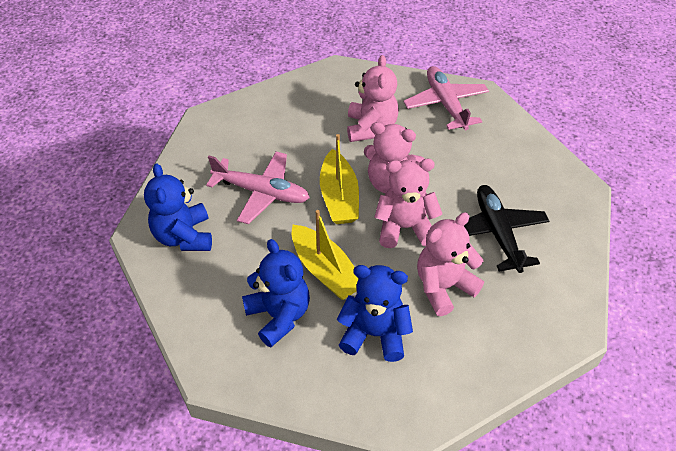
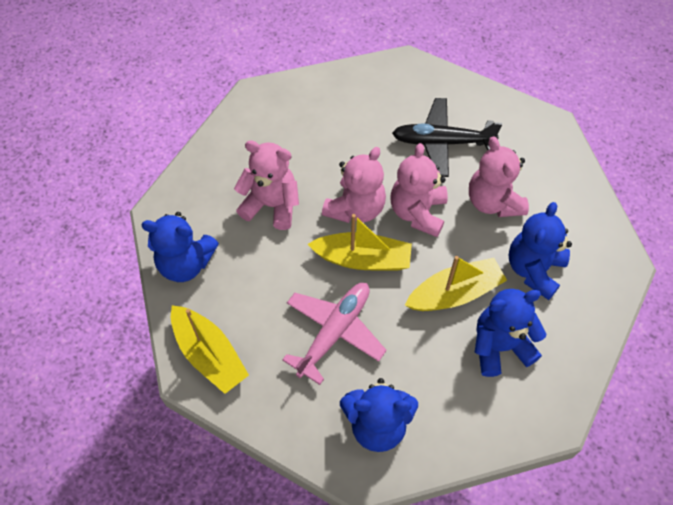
camera: 75 degrees left, 10 degrees up
pink plane [404,66,489,130] -> none
none -> blue teddy bear [141,212,219,282]
none -> yellow boat [171,305,249,394]

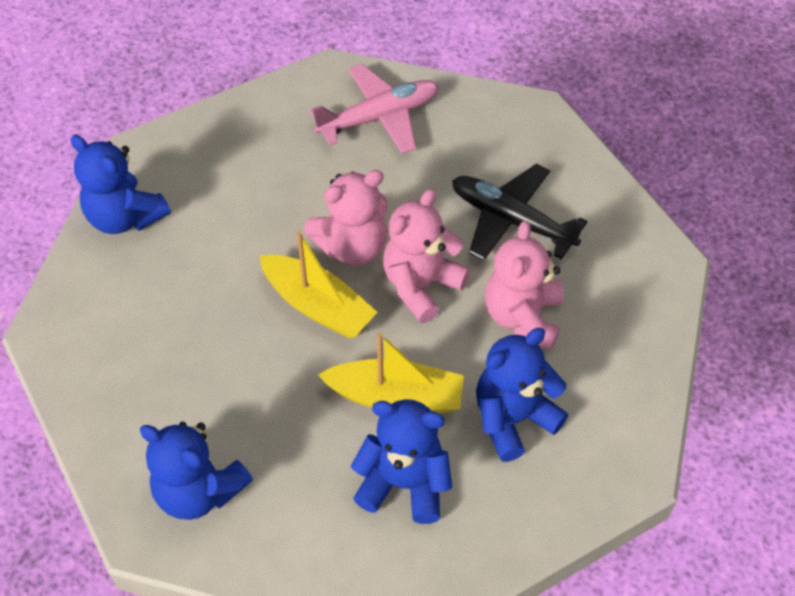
camera: 30 degrees right, 5 degrees down
yellow boat [171,305,249,394] -> none
pink teddy bear [234,140,299,230] -> none
pink plane [282,283,387,385] -> pink plane moved to [310,64,439,154]

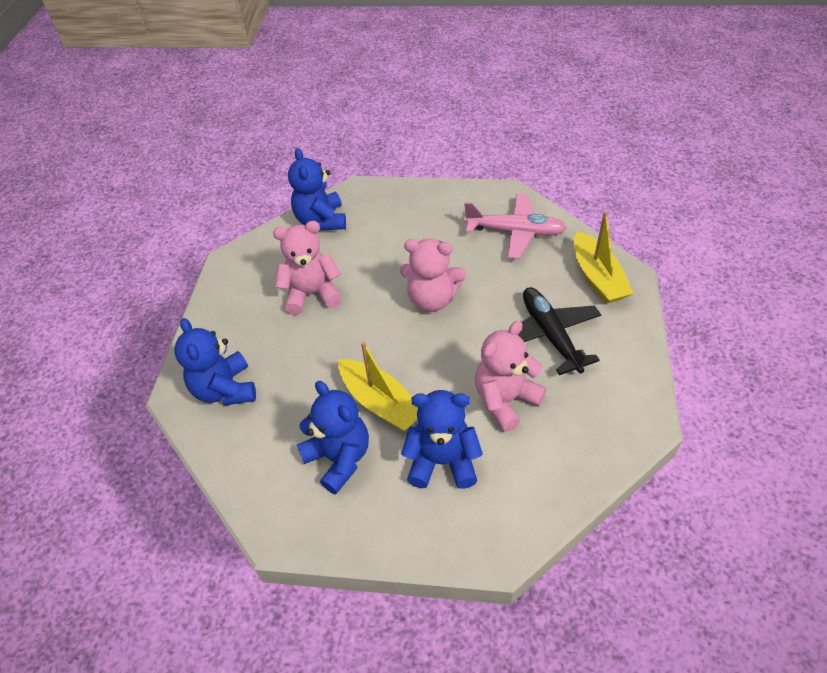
camera: 40 degrees right, 5 degrees down
yellow boat [260,232,377,338] -> yellow boat moved to [574,211,634,304]
pink teddy bear [383,189,470,323] -> pink teddy bear moved to [273,221,342,315]

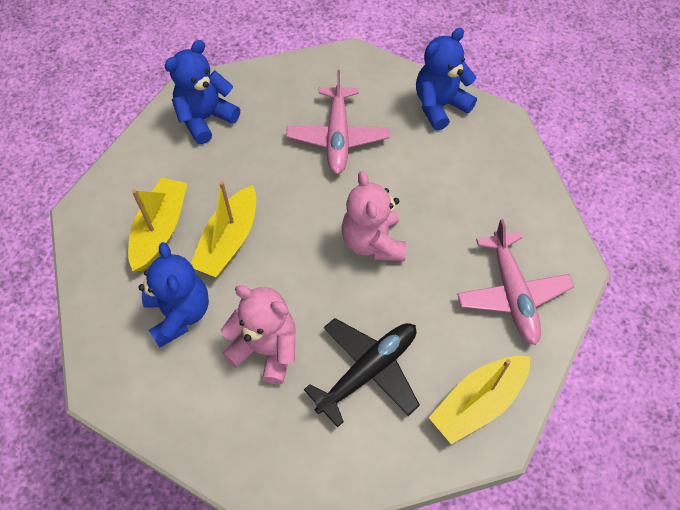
camera: 65 degrees right, 10 degrees up
pink teddy bear [273,221,342,315] -> pink plane [286,70,390,174]
blue teddy bear [297,381,369,494] -> yellow boat [128,177,188,271]

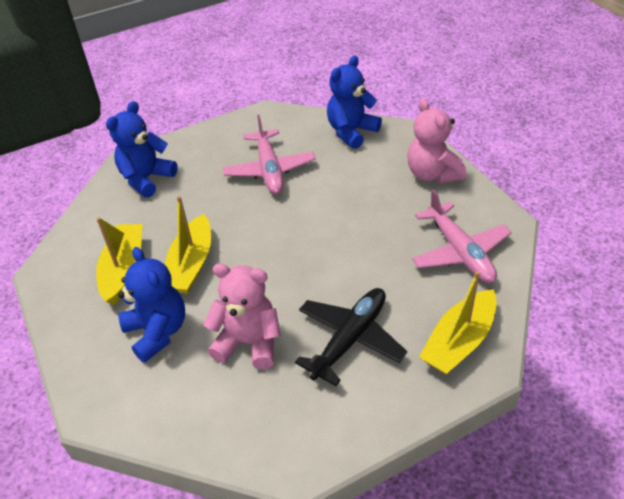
camera: 10 degrees left, 15 degrees down
pink teddy bear [342,171,406,261] -> pink teddy bear moved to [407,99,466,184]

